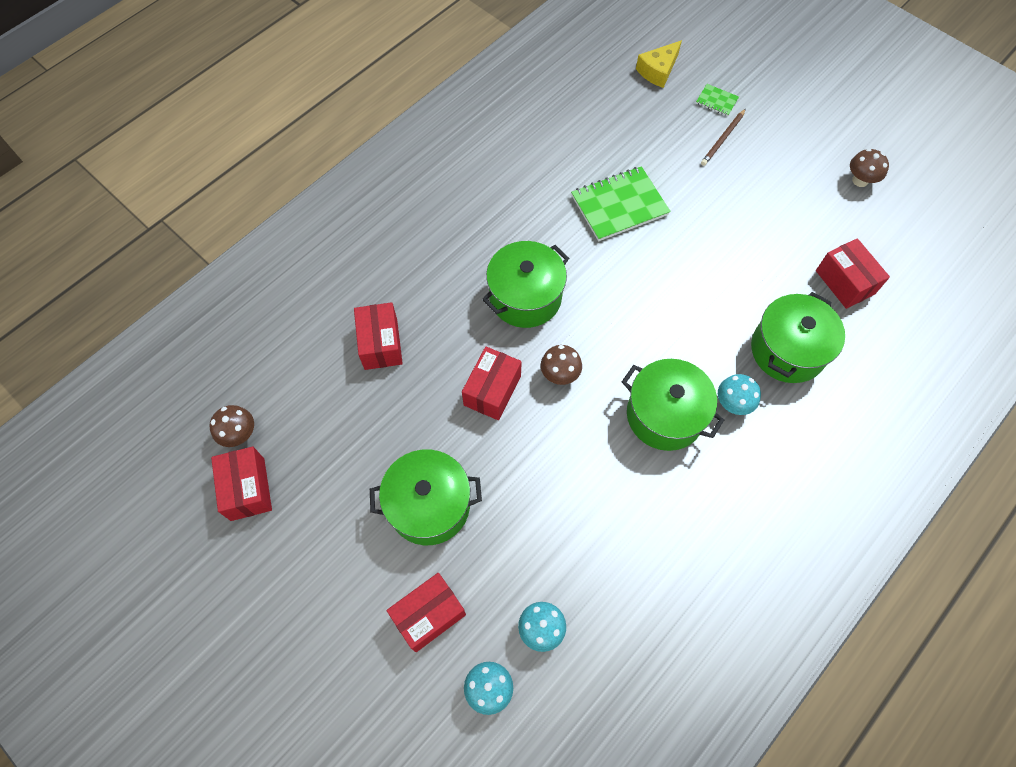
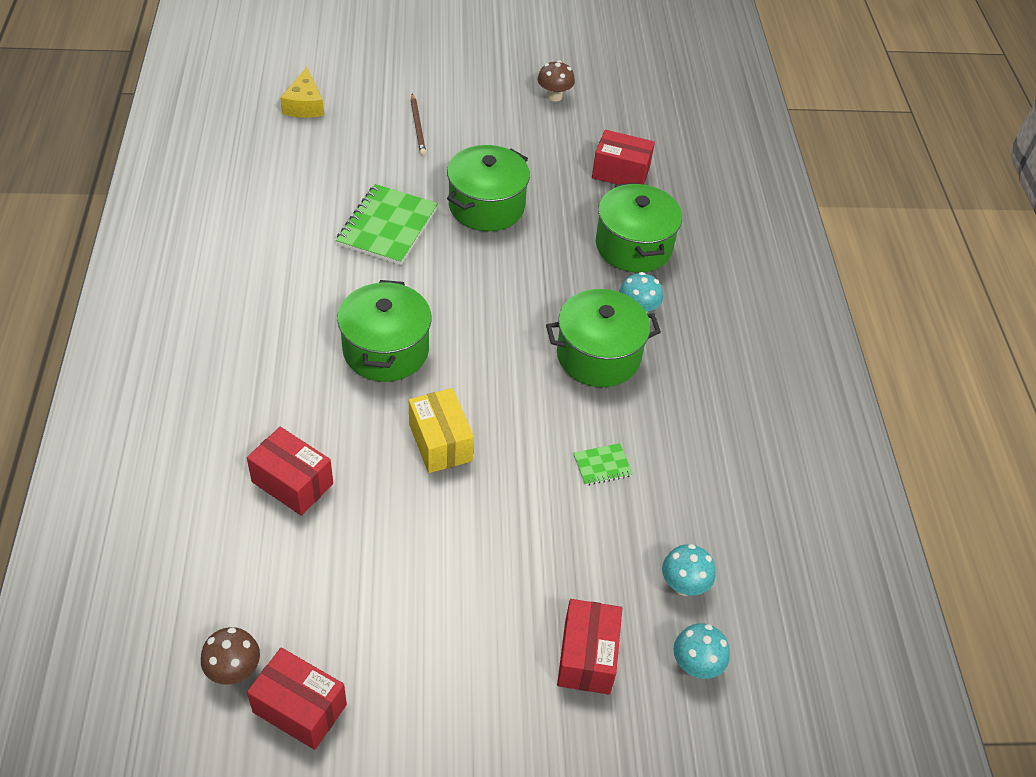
camera: 50 degrees left, 15 degrees down
green pot [370,449,482,545] -> green pot moved to [447,145,530,231]
red box [462,347,522,420] -> yellow box [409,388,474,473]
brown mushroom [541,345,582,385] -> none
green notebook [696,84,739,116] -> green notebook moved to [573,443,633,486]

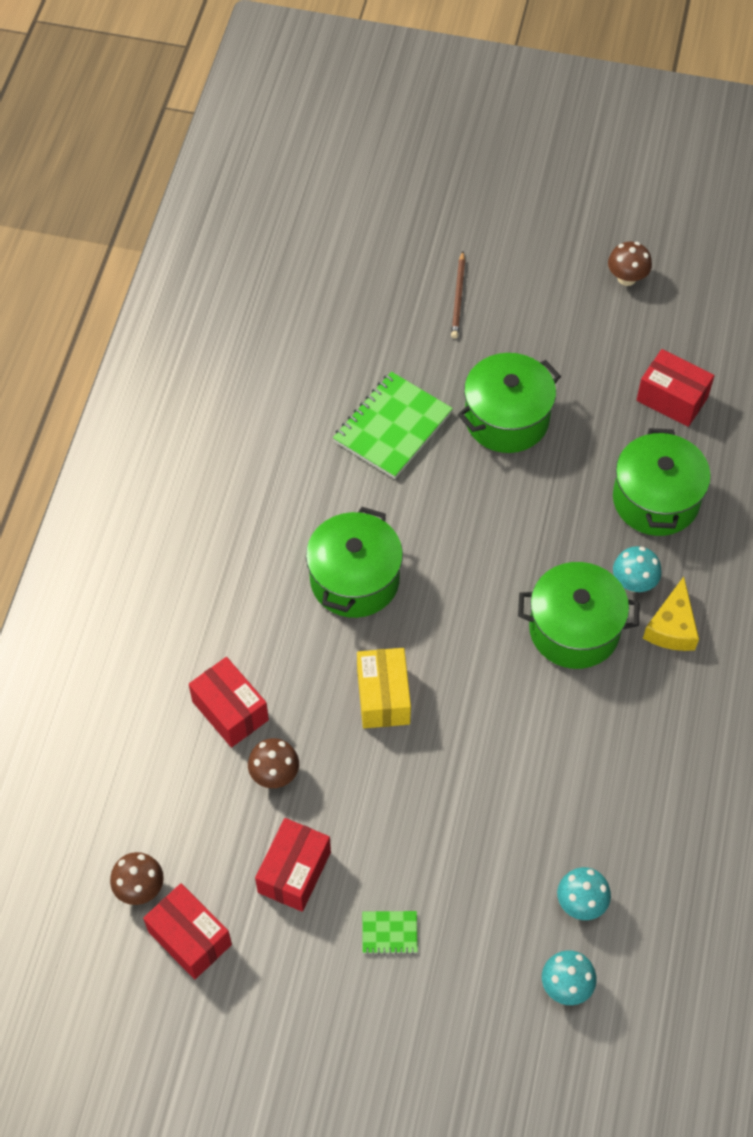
camera: 20 degrees right, 10 degrees up
yellow cheese [280,67,324,118] -> yellow cheese moved to [643,577,699,651]
red box [557,599,622,694] -> red box moved to [255,818,331,912]
green notebook [573,443,633,486] -> green notebook moved to [362,911,418,955]
none -> brown mushroom [248,738,299,788]

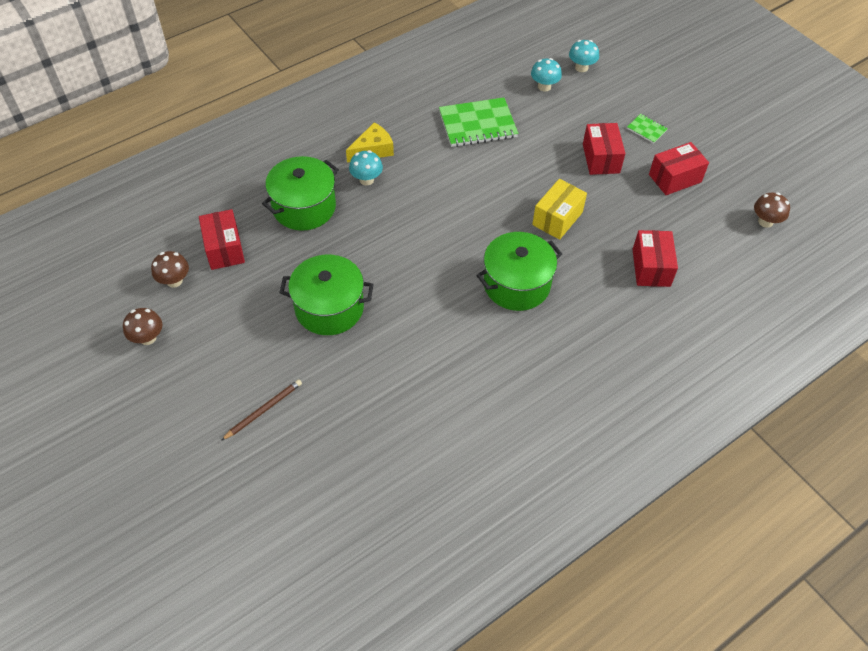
camera: 140 degrees left, 5 degrees down
red box [143,883,232,979] -> red box moved to [583,123,625,175]
brown mushroom [248,738,299,788] -> brown mushroom moved to [151,251,189,288]
green notebook [333,372,453,479] -> green notebook moved to [439,97,518,147]
green pot [518,562,640,669] -> none

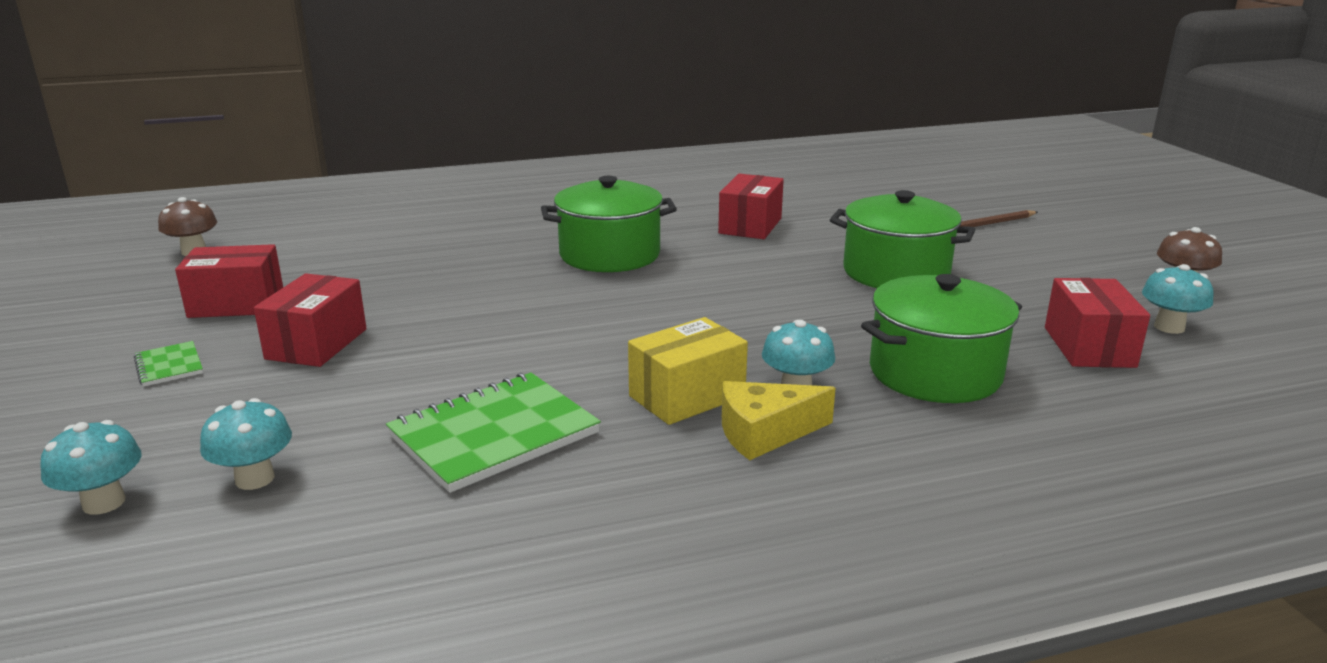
camera: 160 degrees left, 30 degrees down
brown mushroom [151,251,189,288] -> turquoise mushroom [1142,264,1214,334]
green notebook [439,97,518,147] -> green notebook turned 45 degrees counterclockwise [386,372,601,493]
yellow box [532,179,587,240] -> yellow box moved to [628,317,748,425]
red box [632,230,678,287] -> red box moved to [718,174,784,239]

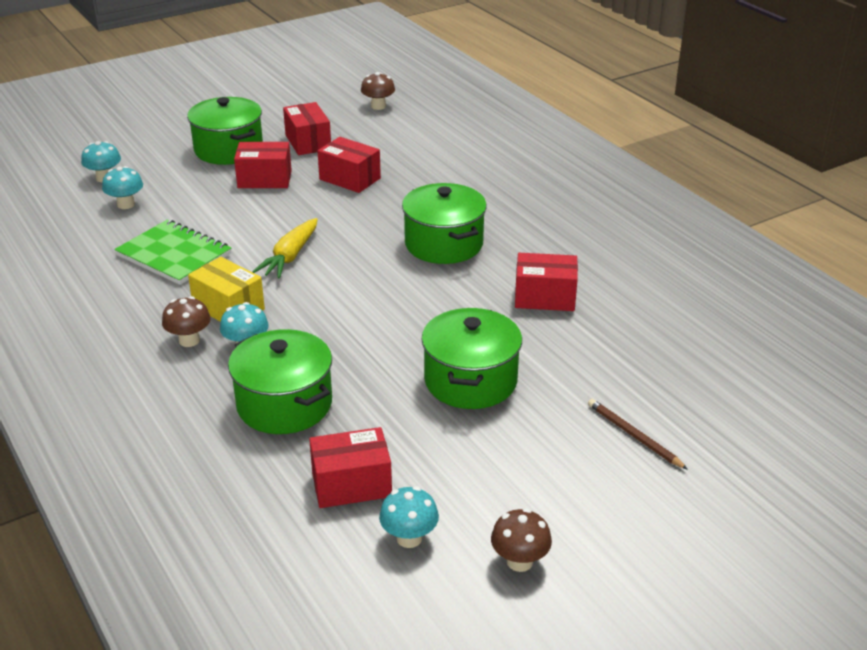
camera: 75 degrees right, 10 degrees up
green notebook [134,341,203,387] -> green pot [187,97,263,165]
yellow cheese [722,381,836,460] -> brown mushroom [162,296,211,347]
none -> yellow carrot [252,218,318,278]
none -> red box [318,137,381,193]

